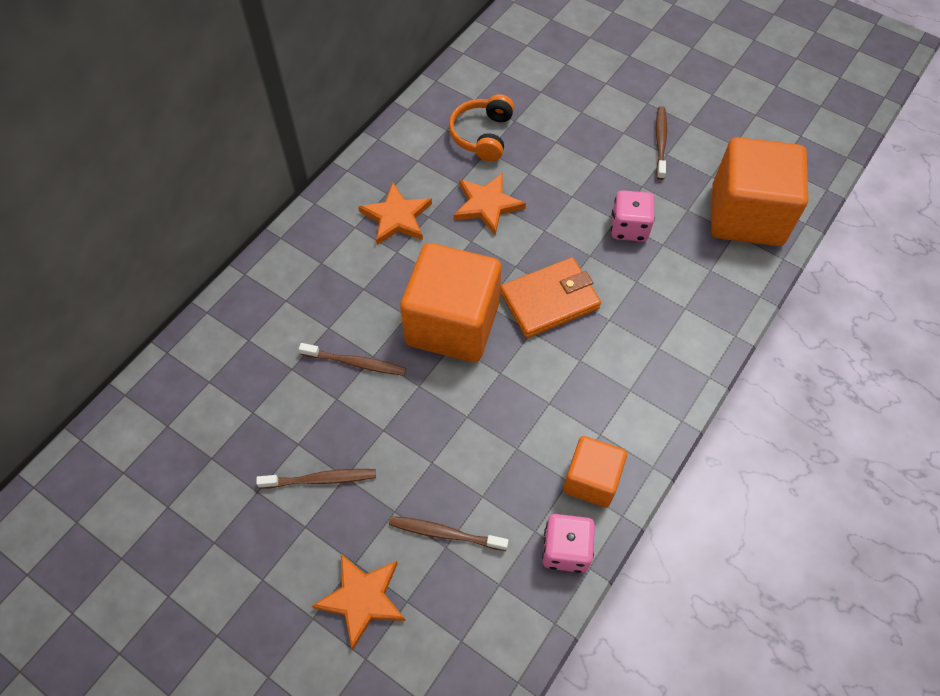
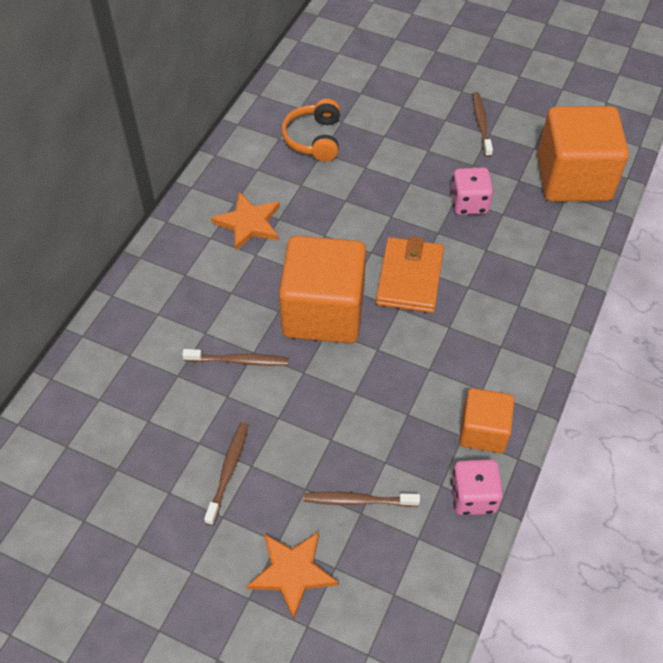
camera: 10 degrees left, 5 degrees down
brown toothbrush [256,469,376,489] -> brown toothbrush turned 60 degrees counterclockwise [204,422,249,526]
orange star [454,173,526,235] -> none
orange wallet [500,257,601,338] -> orange wallet turned 45 degrees counterclockwise [376,236,444,313]

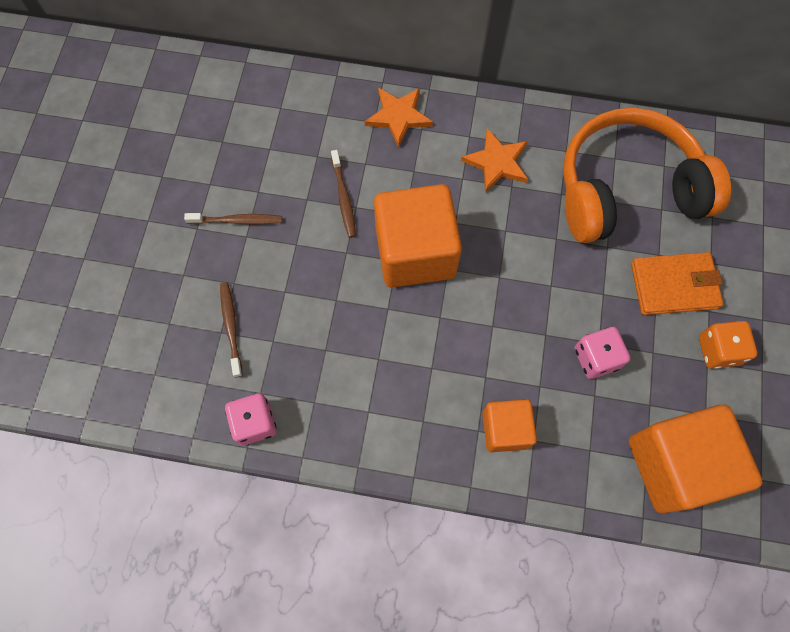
camera: 75 degrees right, 15 degrees up
orange star [247,532,338,620] -> orange star moved to [365,88,433,148]
orange headphones [282,99,340,162] -> orange headphones [563,108,731,243], size x2.11
orange wallet [376,236,444,313] -> orange wallet moved to [631,252,724,315]
orange cube [459,388,514,453] -> orange cube moved to [483,399,537,452]
brown toothbrush [473,92,493,157] -> orange dice [699,321,757,369]

